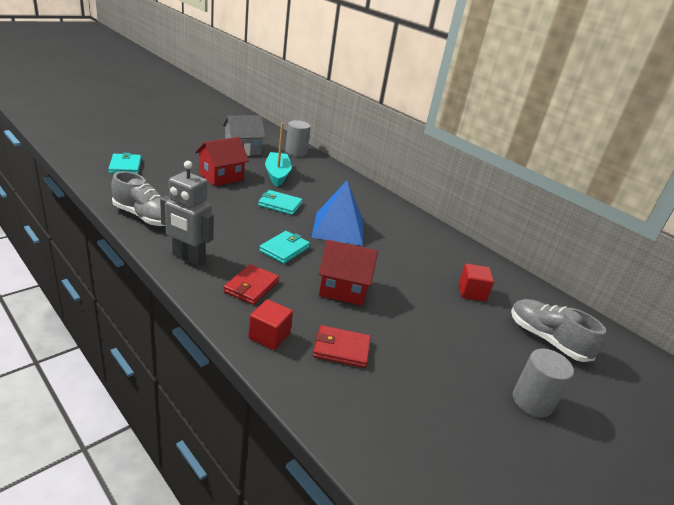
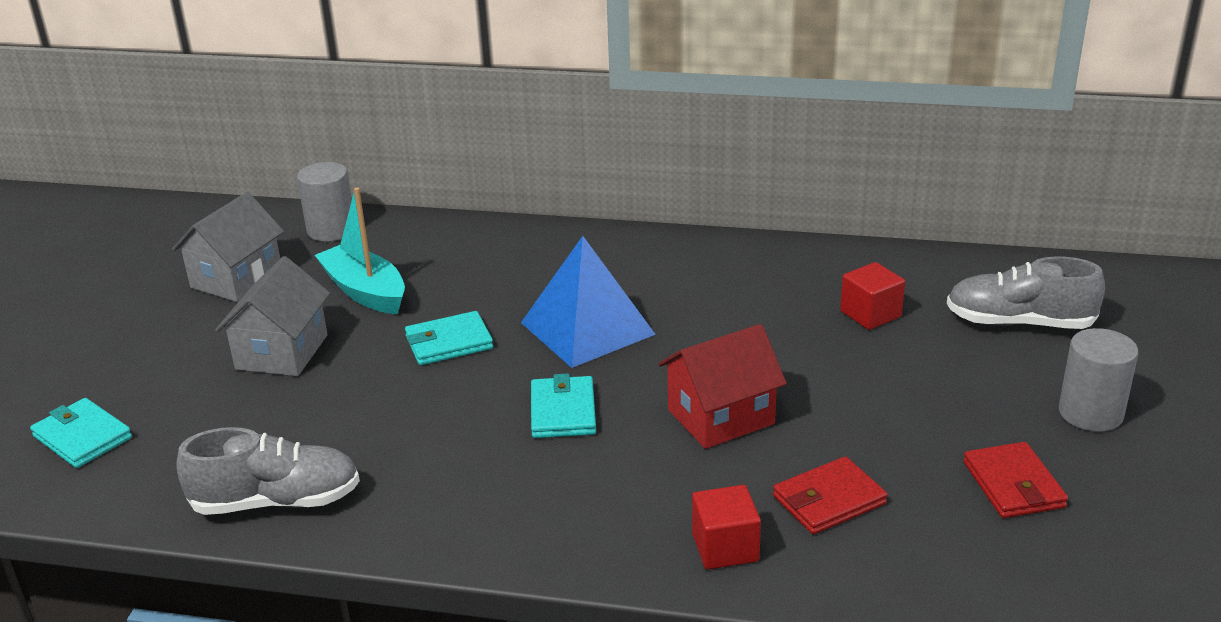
camera: 30 degrees left, 0 degrees up
grey robot [160,161,214,265] -> none
red house [195,137,249,186] -> grey house [215,256,330,376]
red wallet [223,264,279,305] -> red wallet moved to [963,442,1068,518]

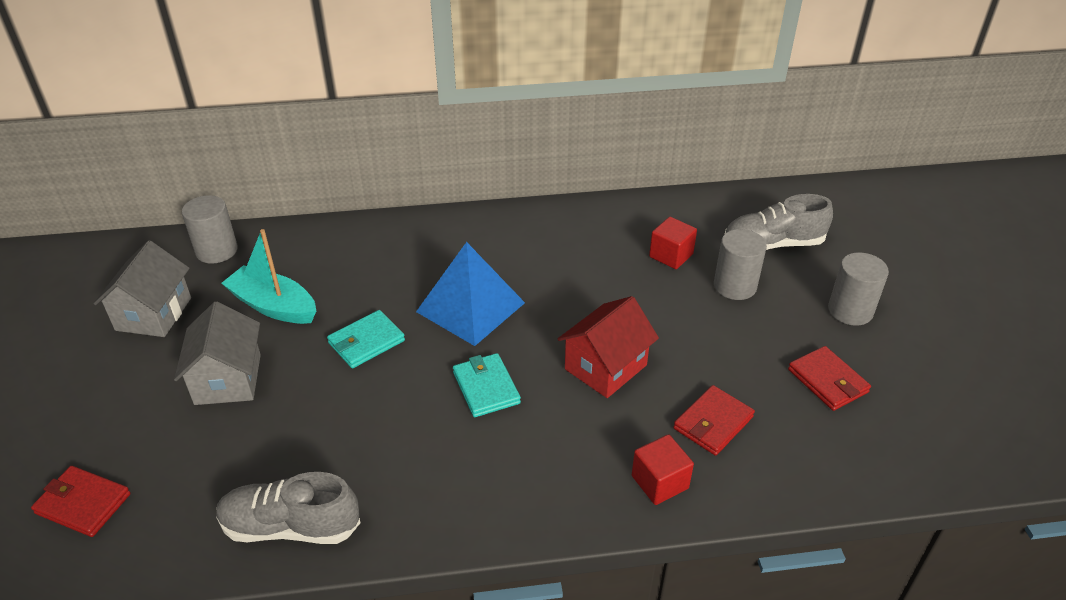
camera: 20 degrees left, 10 degrees up
turquoise wallet [30,398,132,468] -> red wallet [31,466,131,537]
grey shoe [176,427,360,515] -> grey shoe turned 150 degrees counterclockwise [216,472,360,544]
none -> grey cylinder [714,229,767,300]

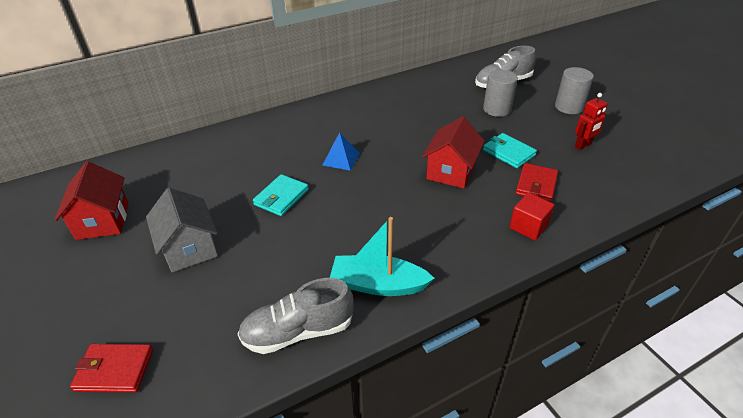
camera: 20 degrees left, 0 degrees up
grey house [94,240,191,337] -> red house [55,161,129,240]
grey cylinder [182,195,238,263] -> none
turquoise boat [221,229,316,324] -> turquoise boat moved to [330,217,435,296]
blue pyramid [416,242,525,346] -> blue pyramid [322,132,360,171], size x0.54
turquoise wallet [453,353,521,417] -> turquoise wallet moved to [483,133,537,168]
red cube [649,217,697,269] -> none
red wallet [788,346,871,411] -> red robot [575,93,607,150]

